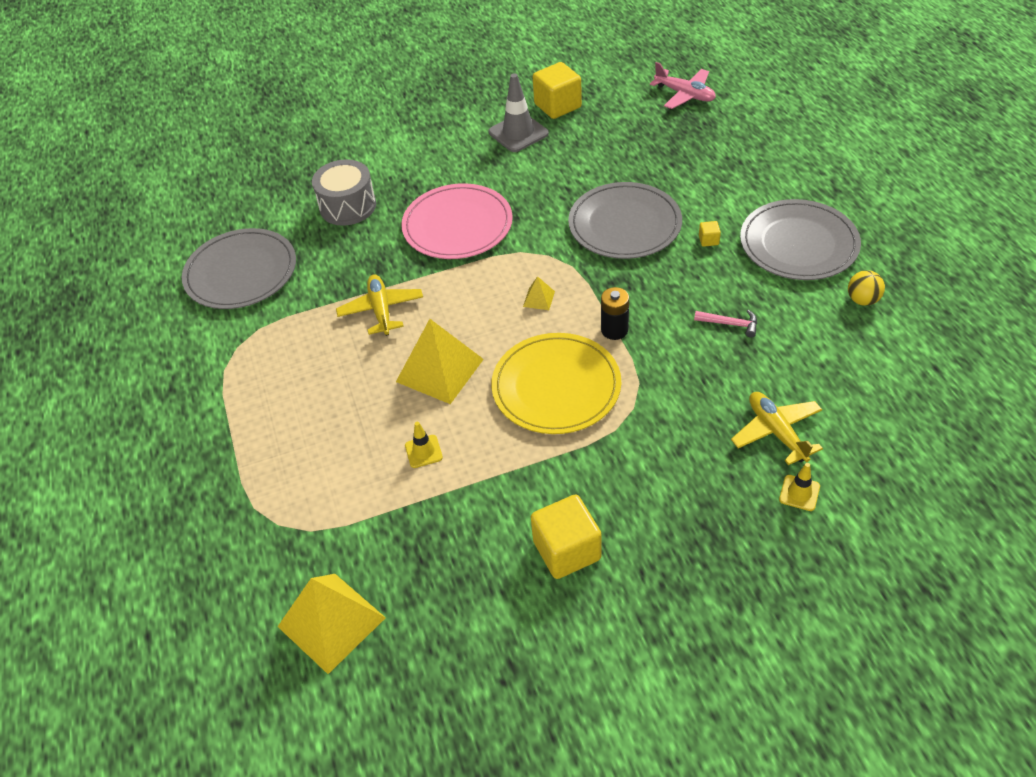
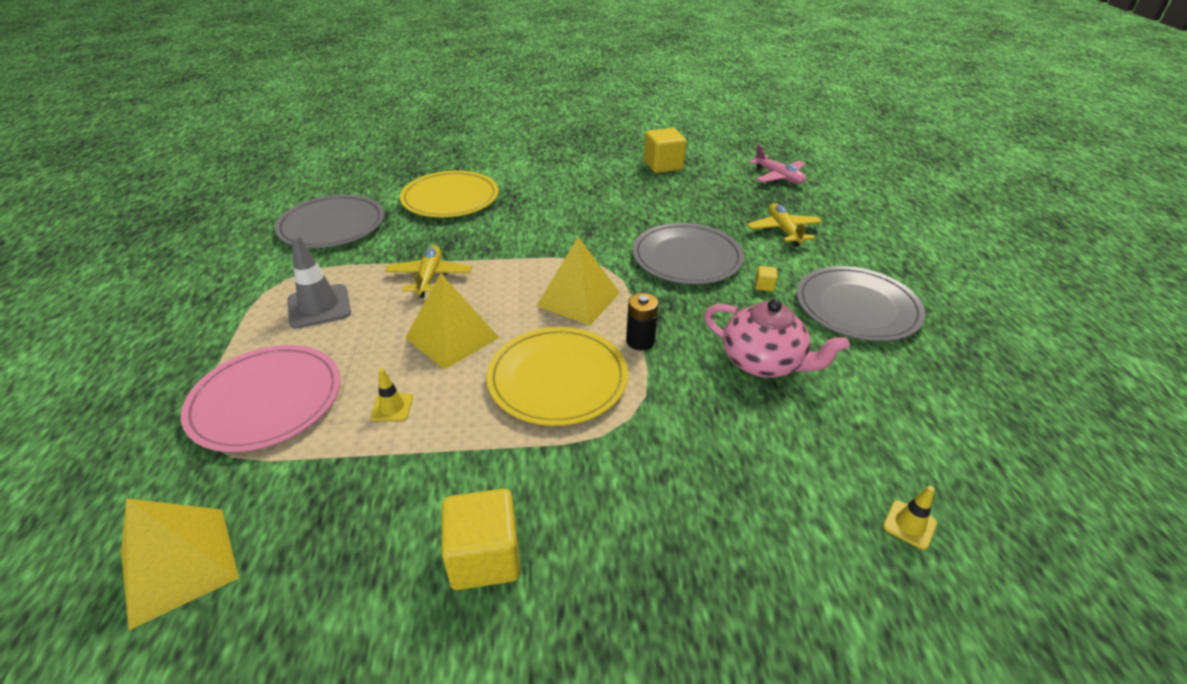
camera: 10 degrees right, 10 degrees down
grey drum [312,159,376,226] -> yellow plate [400,171,499,218]
pink plate [401,183,513,259] -> pink plate moved to [181,345,341,452]
grey traffic cone [488,73,549,152] -> grey traffic cone moved to [288,235,351,329]
yellow pyramid [523,276,555,310] -> yellow pyramid [536,237,620,325], size x2.27
pink hammer [694,310,757,337] -> pink teapot [704,299,849,378]
yellow plane [731,392,823,465] -> yellow plane moved to [747,203,822,247]
yellow traffic cone [779,463,820,511] -> yellow traffic cone moved to [883,486,937,550]
yellow ball [848,270,885,306] -> none

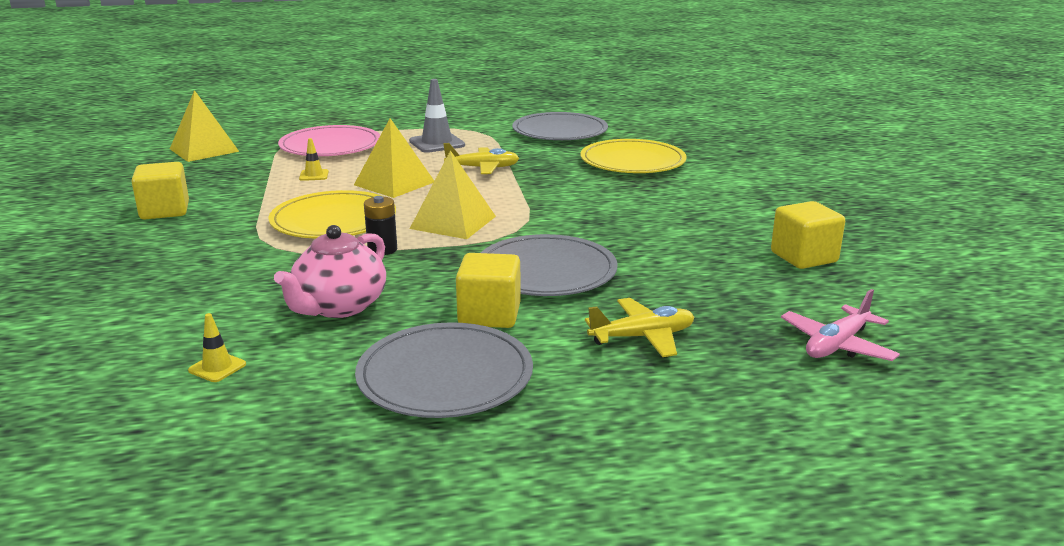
camera: 85 degrees right, 15 degrees down
yellow cube [756,266,777,292] -> yellow cube [456,253,521,328], size x2.34
yellow traffic cone [883,486,937,550] -> yellow traffic cone moved to [188,313,246,382]

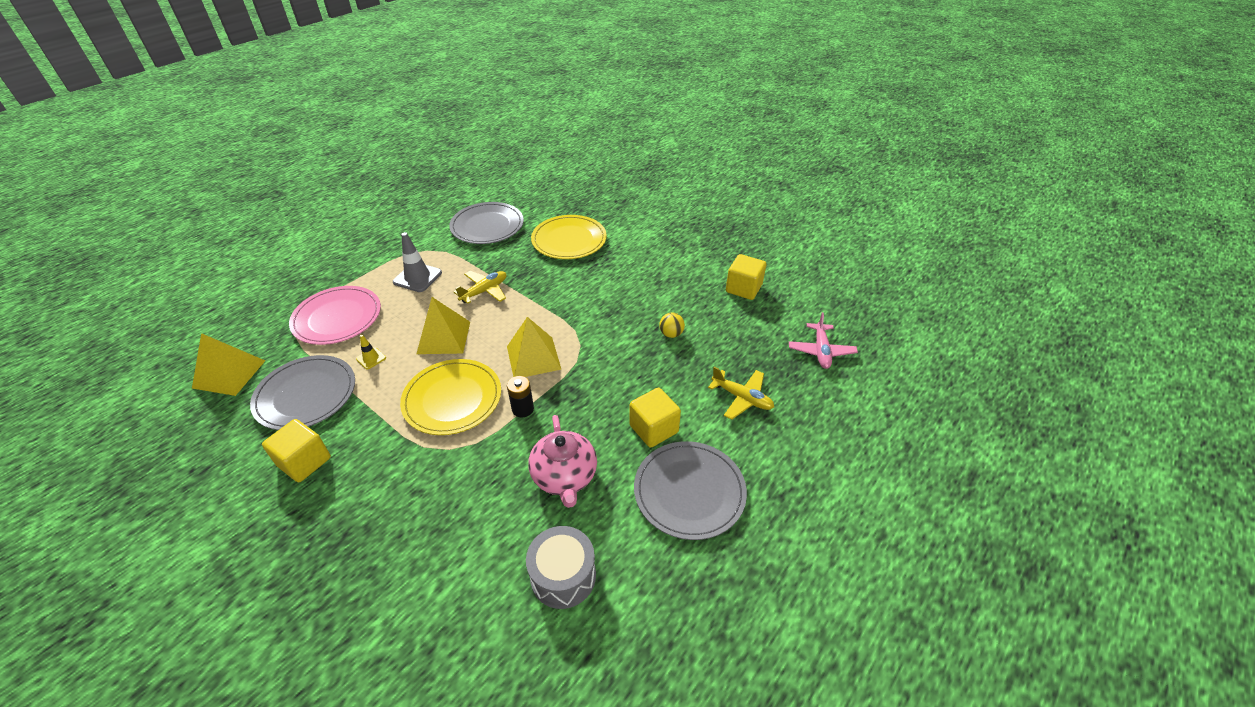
camera: 40 degrees left, 20 degrees up
yellow traffic cone [188,313,246,382] -> grey drum [526,526,596,609]
grey plate [481,234,618,296] -> grey plate moved to [250,355,355,430]
yellow plane [585,298,694,357] -> yellow plane turned 90 degrees clockwise [708,367,774,420]
none -> yellow ball [659,312,685,338]

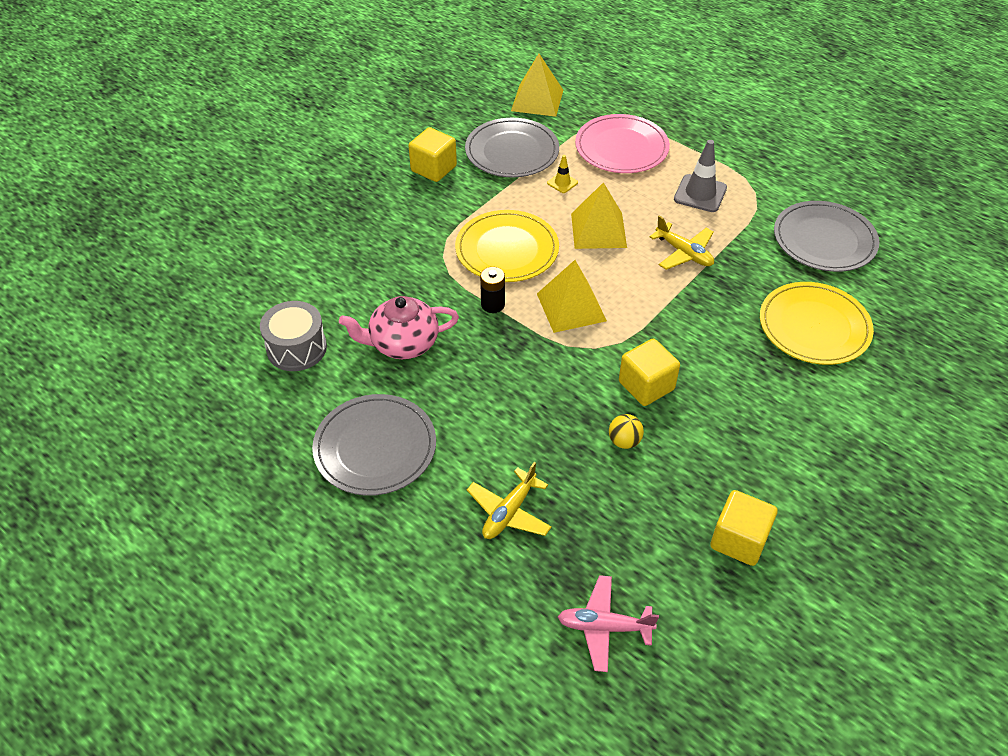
camera: 90 degrees right, 5 degrees up
yellow cube [629,388,681,448] -> yellow cube moved to [619,339,680,406]

